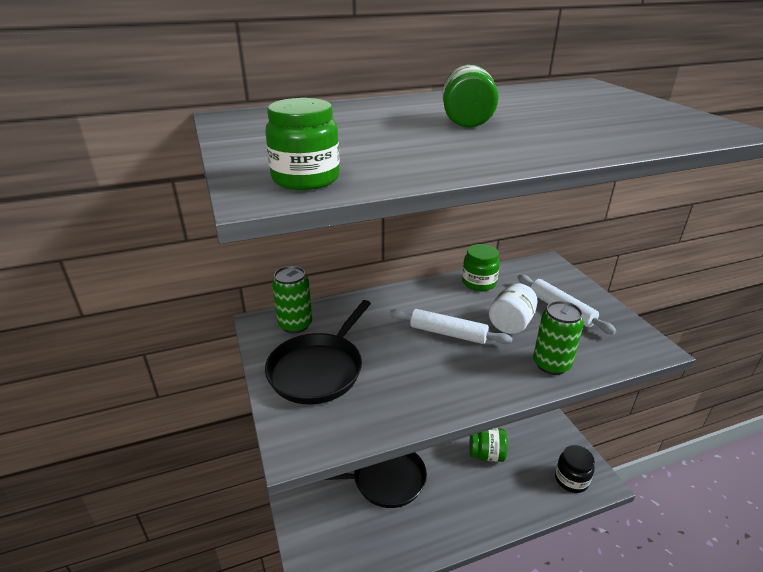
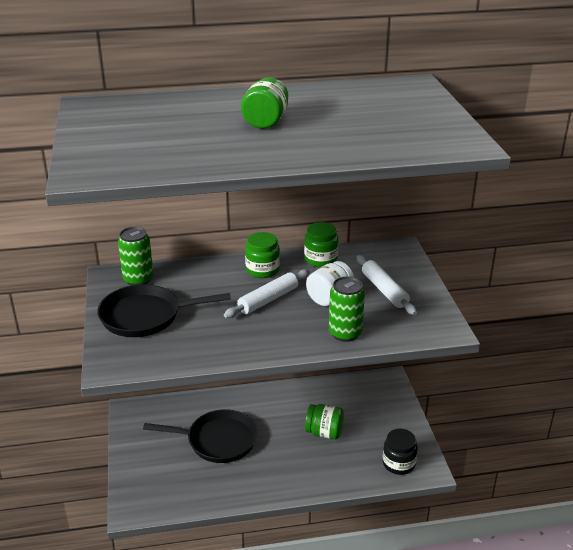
camera: 10 degrees right, 0 degrees up
green jar [265,98,340,190] -> green jar moved to [245,232,280,278]
black pan [265,300,371,404] -> black pan turned 45 degrees clockwise [97,284,231,337]
white rolling pin [390,309,513,344] -> white rolling pin turned 75 degrees counterclockwise [224,269,310,318]

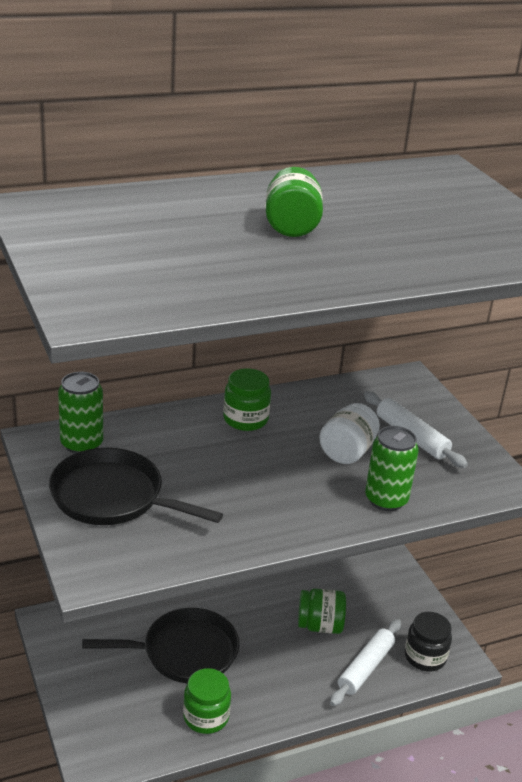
camera: 15 degrees left, 0 degrees up
black pan [97,284,231,337] -> black pan turned 45 degrees clockwise [49,448,223,525]
white rolling pin [224,269,310,318] -> white rolling pin moved to [330,619,401,706]
green jar [304,222,338,267] -> green jar moved to [183,668,231,734]

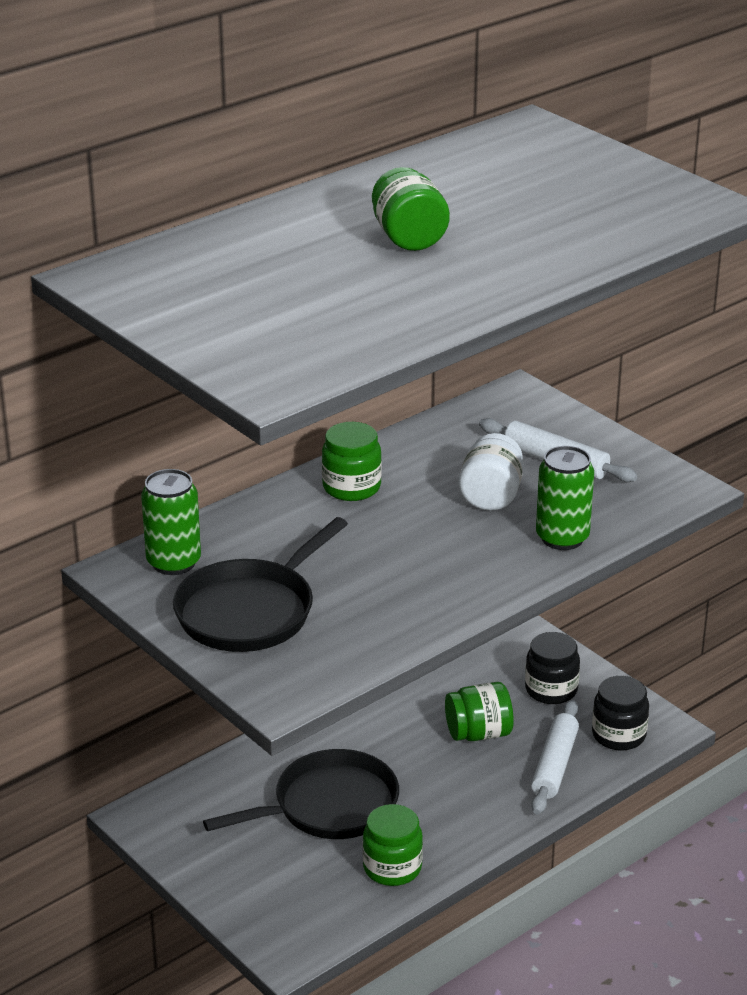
camera: 15 degrees left, 0 degrees up
black pan [49,448,223,525] -> black pan turned 60 degrees counterclockwise [173,517,348,652]
none -> black jar [525,632,580,704]

